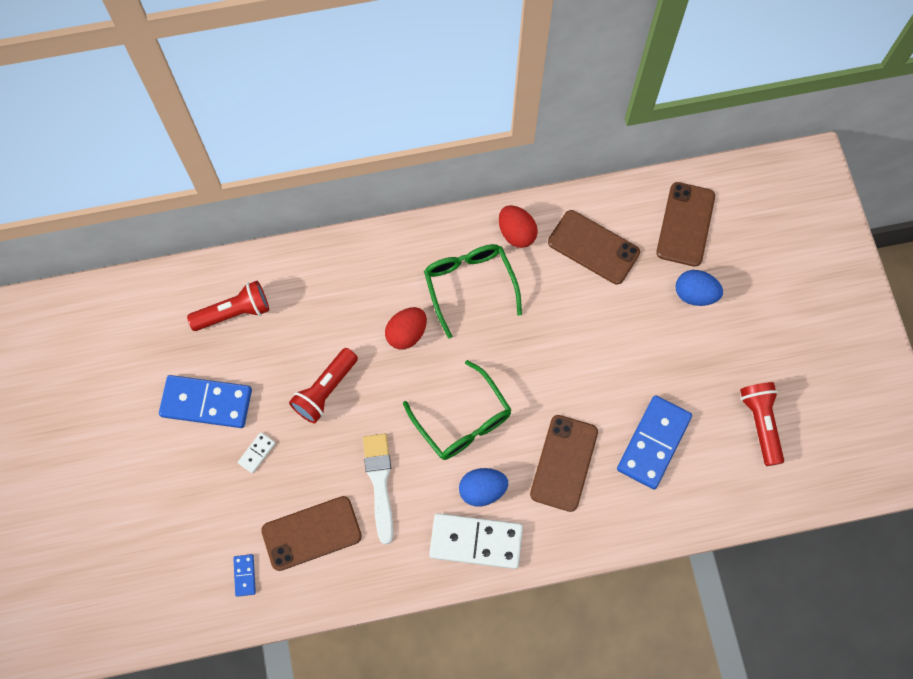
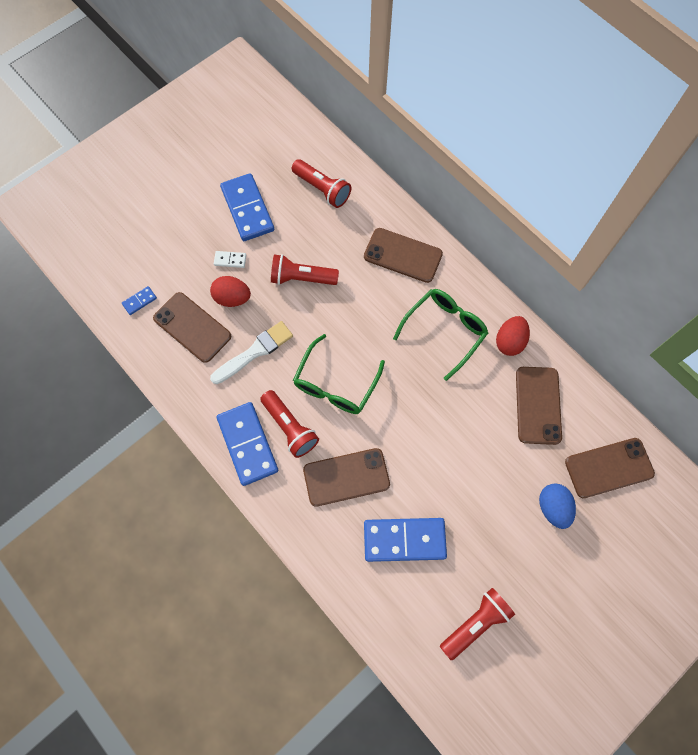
camera: 60 degrees right, 0 degrees up
red egg [385,307,427,350] -> red egg moved to [210,276,251,307]
white domino [429,513,523,569] -> blue domino [217,402,278,486]
blue egg [459,468,508,506] -> red flashlight [260,390,319,458]
none -> brown phone [364,228,443,283]

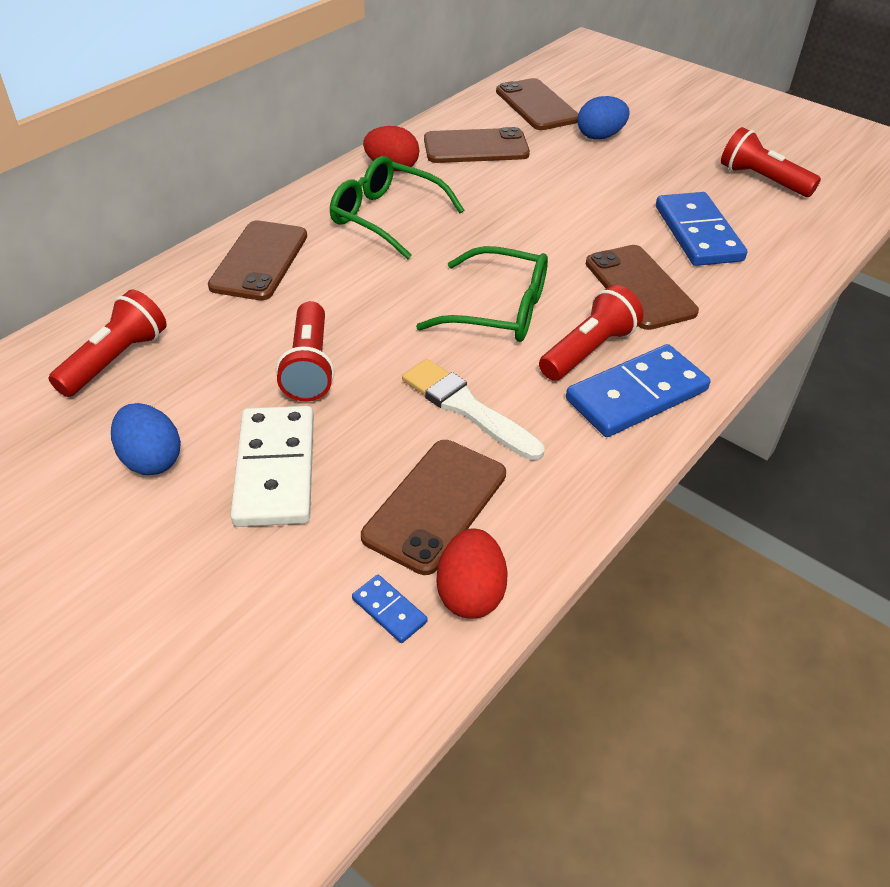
camera: 100 degrees left, 25 degrees down
red egg [210,276,251,307] -> red egg moved to [437,529,508,619]
white domino [214,251,246,268] -> white domino [230,406,314,527], size x2.26
blue domino [220,173,274,241] -> blue egg [111,403,181,475]

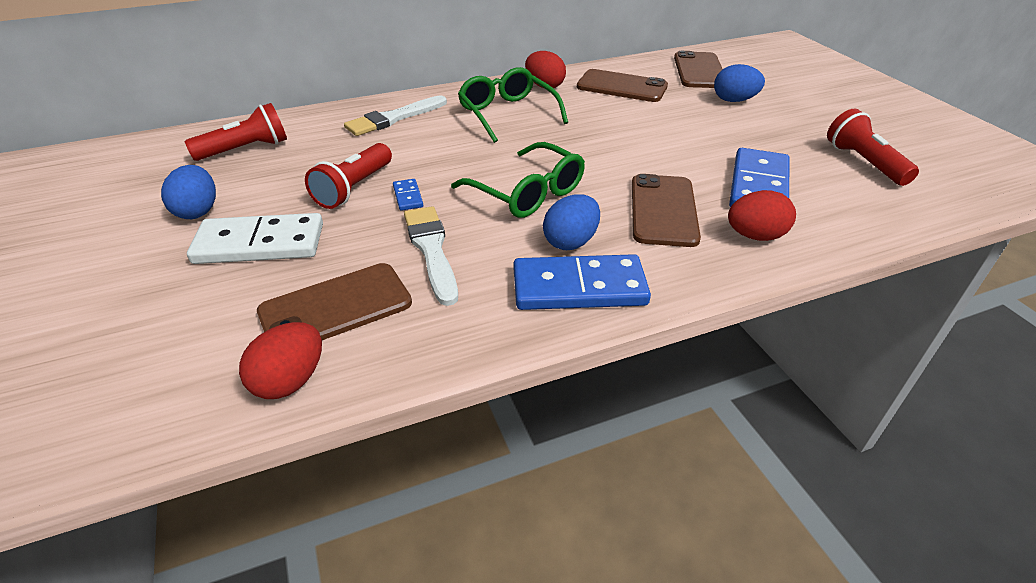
camera: 30 degrees right, 5 degrees down
brown phone [208,220,307,300] -> white brush [344,95,447,136]
white domino [230,406,314,527] -> white domino turned 60 degrees clockwise [187,213,323,264]
blue domino [352,575,428,643] -> blue domino moved to [393,179,423,211]
red flashlight [539,285,643,381] -> blue egg [543,194,600,250]
none -> red egg [728,190,796,241]

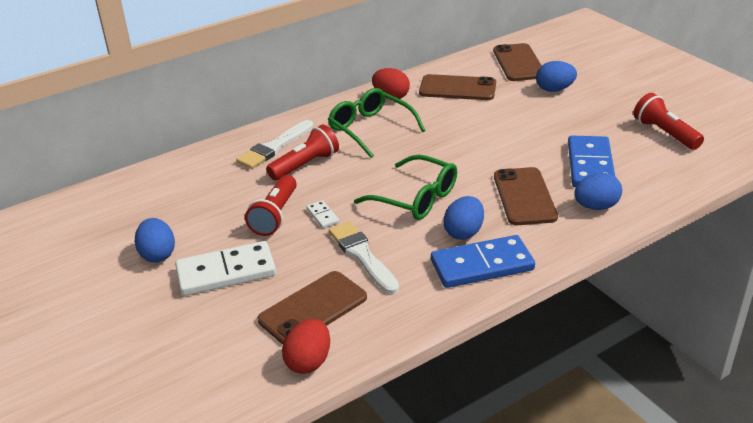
camera: 10 degrees left, 5 degrees down
red flashlight [185,103,287,161] -> red flashlight moved to [266,125,339,180]
blue domino [393,179,423,211] -> white domino [306,200,339,228]
red egg [728,190,796,241] -> blue egg [574,173,622,210]

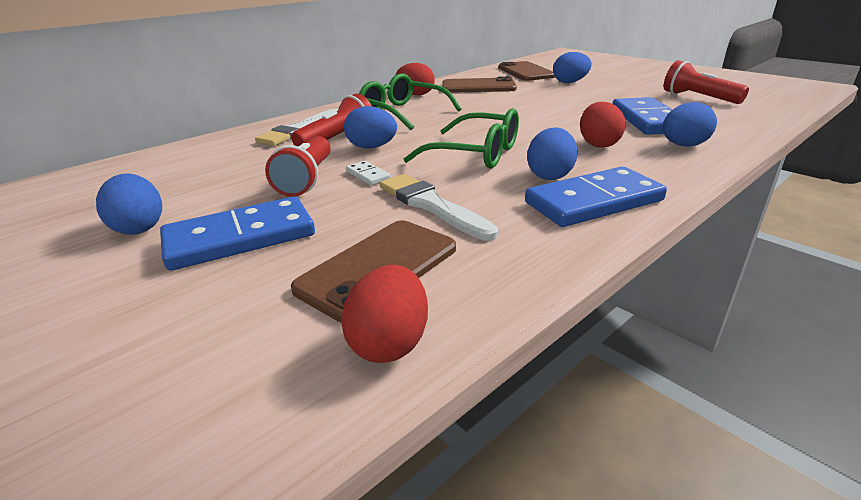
camera: 10 degrees left, 5 degrees down
white domino [175,241,276,296] -> blue domino [160,196,315,271]
brown phone [494,167,558,225] -> red egg [580,102,626,148]
none -> blue egg [344,106,397,149]

